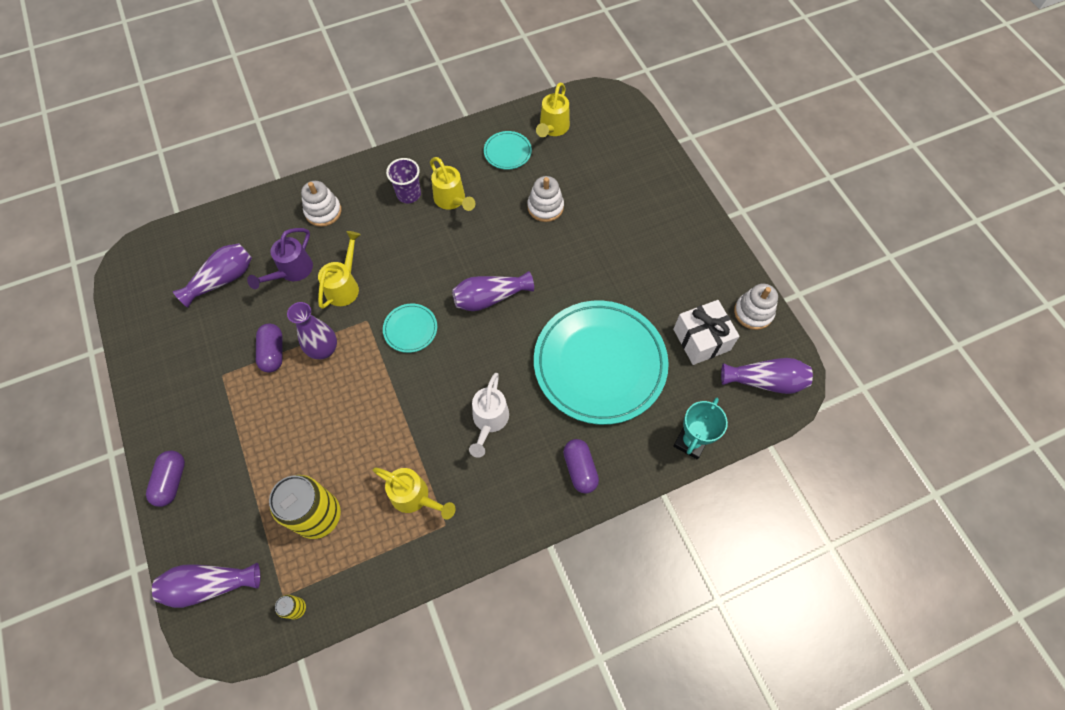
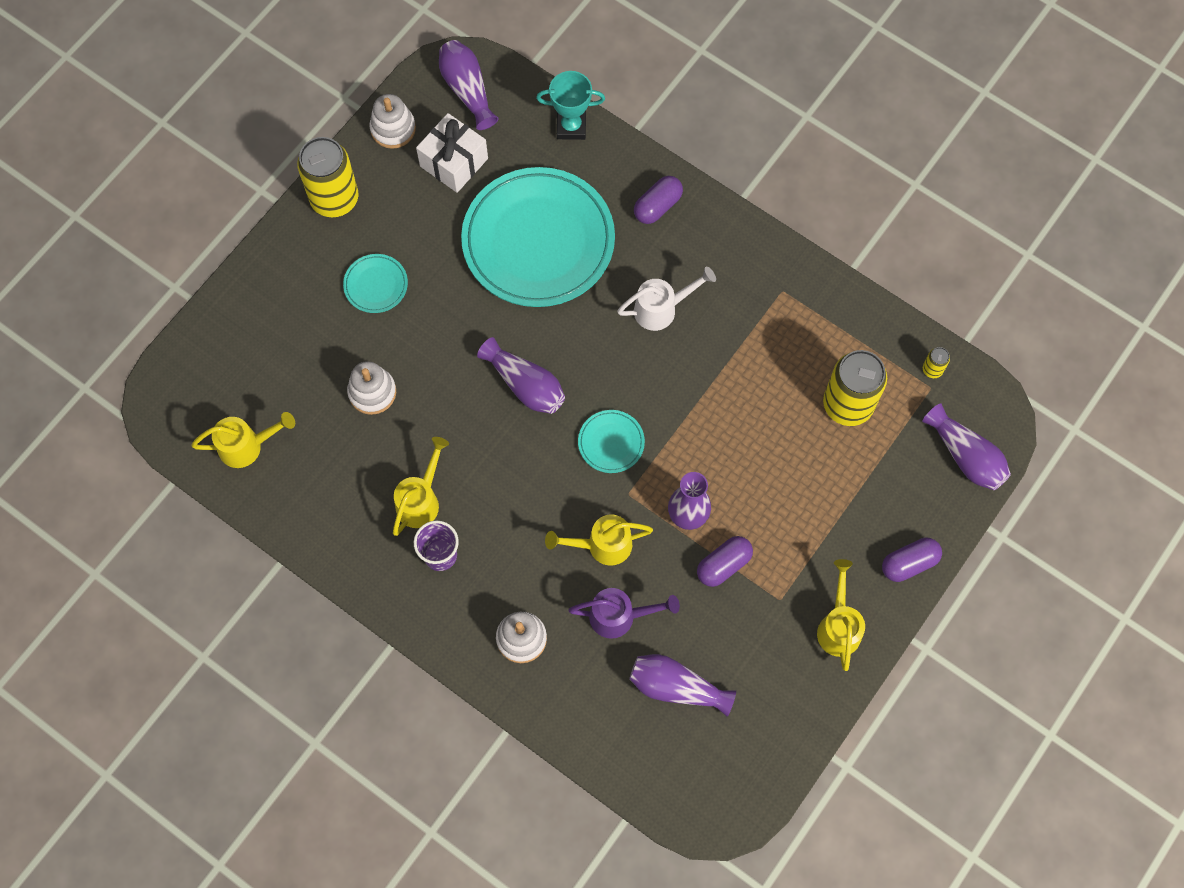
camera: 120 degrees left, 5 degrees up
yellow watering can [373,467,455,519] -> yellow watering can moved to [817,559,865,671]
turquoise plate [484,131,532,170] -> turquoise plate moved to [343,254,408,313]
none -> yellow can [297,137,359,217]

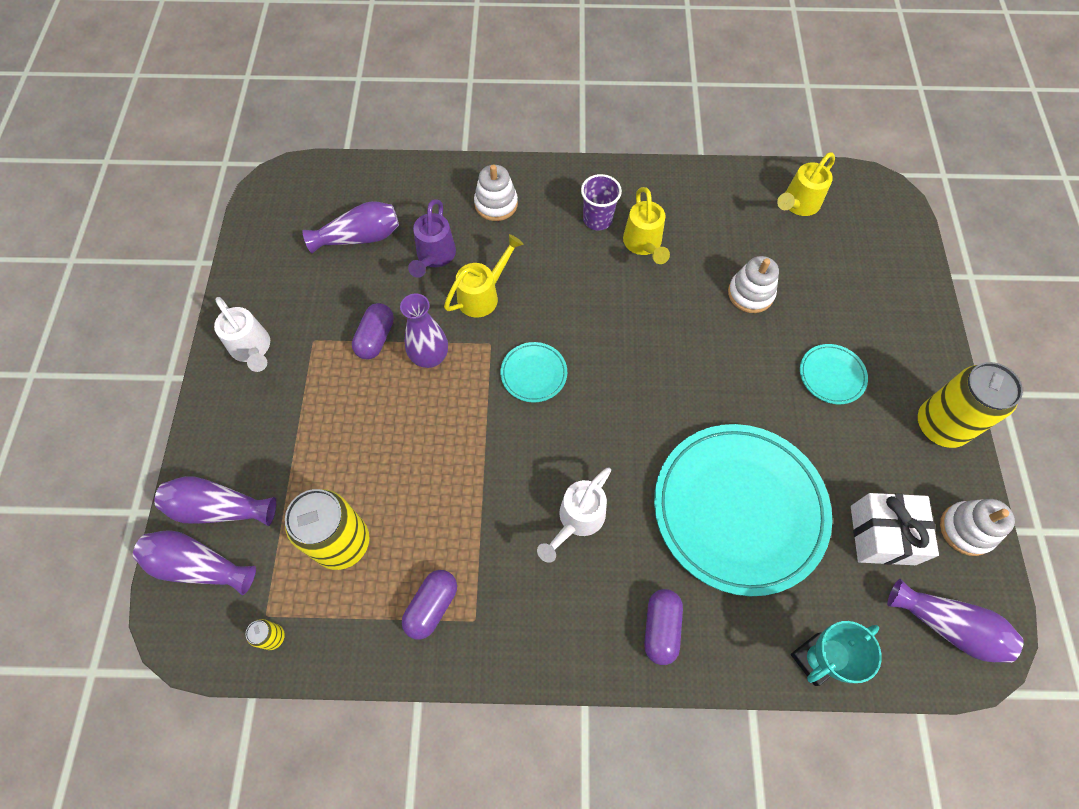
camera: 145 degrees right, 5 degrees down
purple vase [477,337,565,414] -> purple vase moved to [154,476,276,526]
purple watering can [568,588,680,639] -> purple watering can turned 45 degrees counterclockwise [408,199,456,278]
yellow watering can [817,559,865,671] -> white watering can [214,297,270,372]
purple capsule [882,538,942,582] -> purple capsule moved to [402,570,457,640]

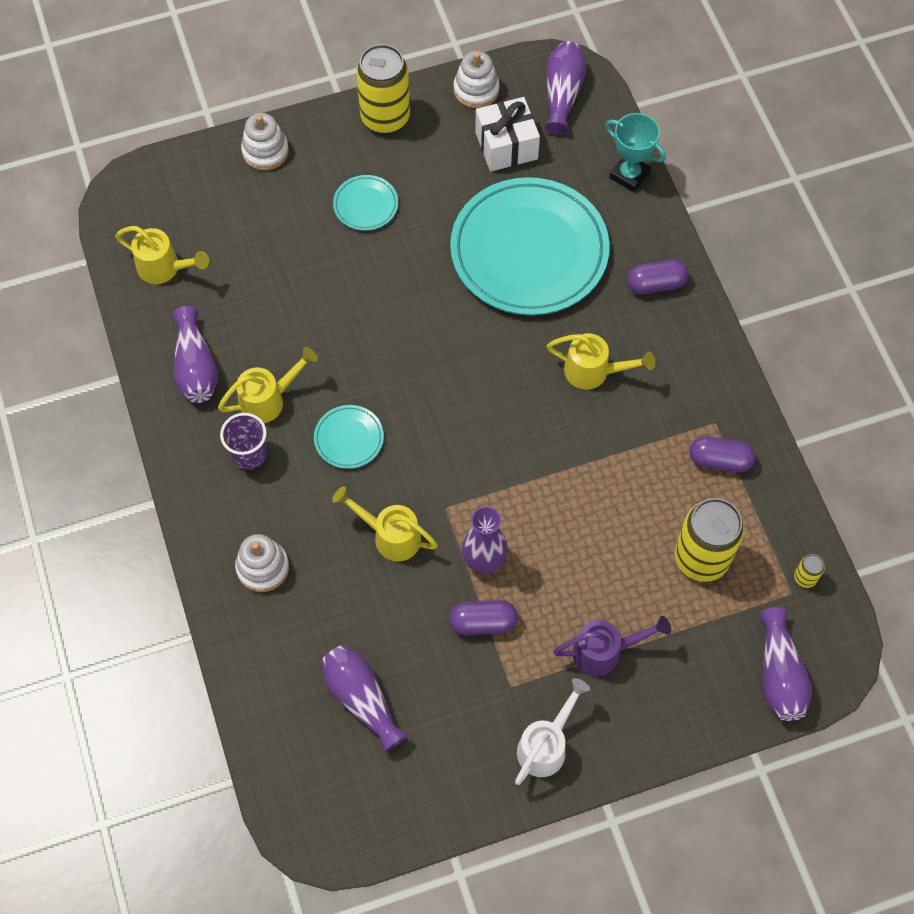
camera: 110 degrees left, 0 degrees up
purple vase [154,476,276,526] -> purple vase moved to [172,306,218,403]
purple watering can [408,199,456,278] -> purple watering can moved to [553,616,671,677]
turquoise plate [500,342,567,402] -> turquoise plate moved to [314,405,384,469]
white watering can [537,468,611,563] -> yellow watering can [547,333,655,390]
white stacking toy [728,256,779,313] -> white stacking toy moved to [241,113,289,171]

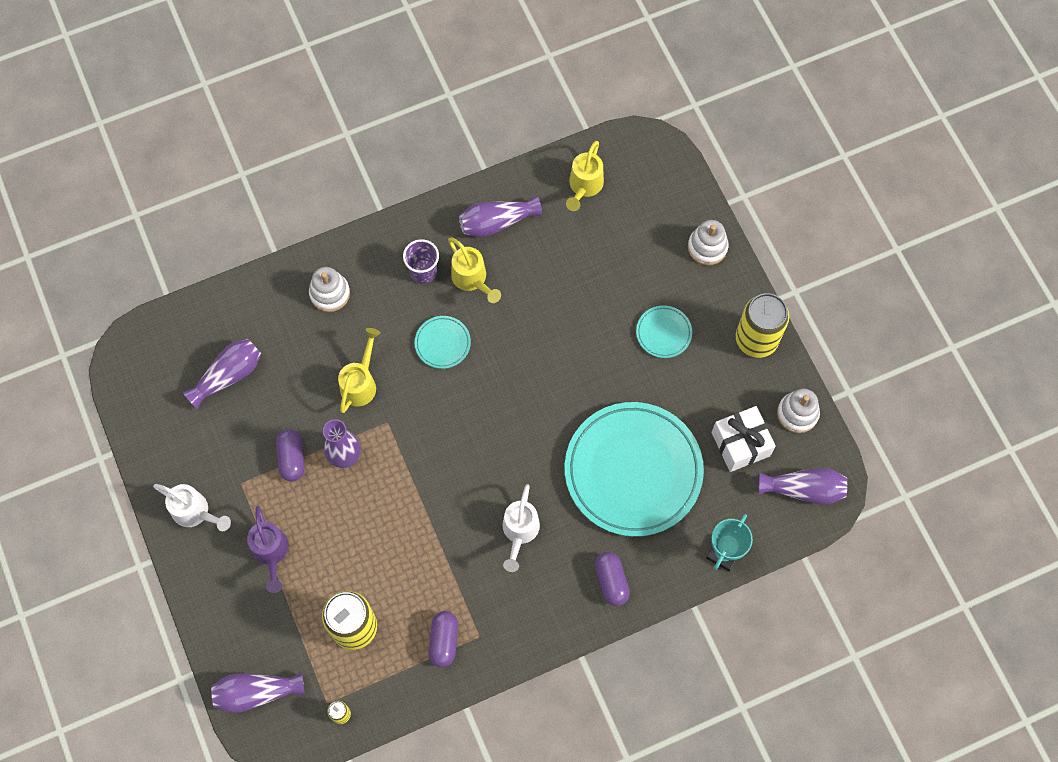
camera: 85 degrees right, 5 degrees up
yellow watering can [547,333,655,390] -> white watering can [503,484,540,572]

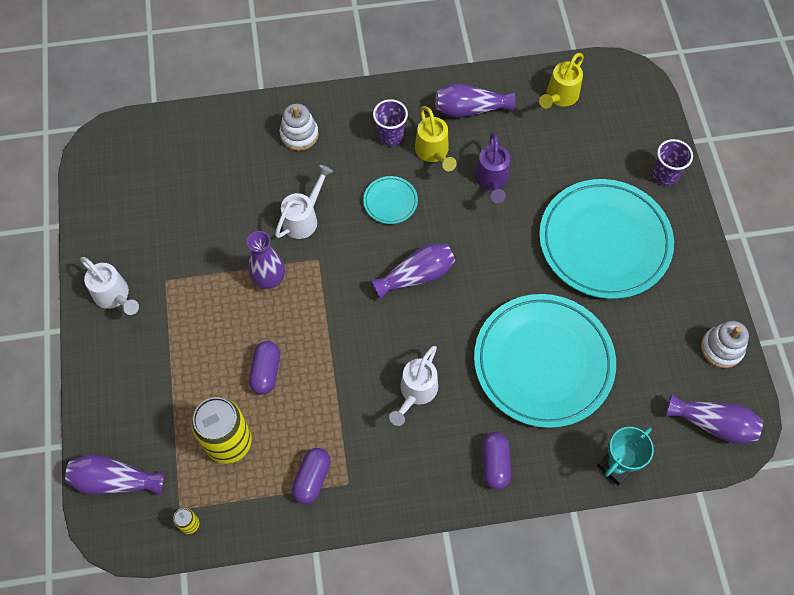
camera: 15 degrees right, 5 degrees down
purple vase [183,339,261,409] -> purple vase moved to [371,243,455,300]
purple watering can [247,506,289,593] -> purple watering can moved to [475,132,510,203]
purple capsule [276,429,304,482] -> purple capsule moved to [249,341,280,395]
yellow watering can [338,328,381,413] -> white watering can [275,165,333,239]
turquoise plate [636,305,692,358] -> turquoise plate [539,179,674,299], size x2.39
white stacking toy [688,220,729,265] -> purple cup [652,139,693,186]
white gift [712,406,776,472] -> none
yellow can [736,293,789,358] -> none

